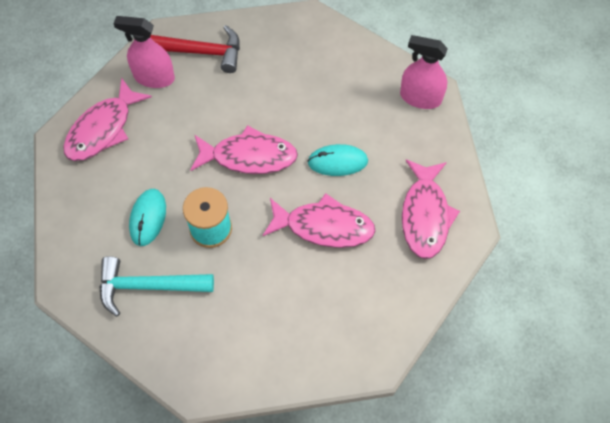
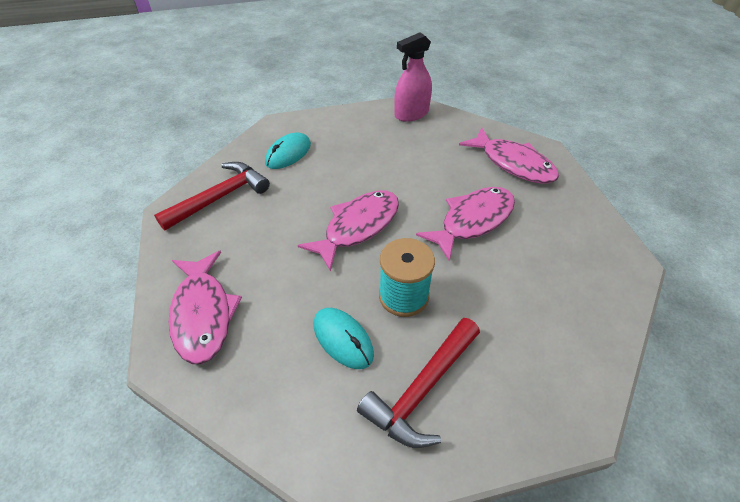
camera: 50 degrees left, 15 degrees down
turquoise hammer [99,256,214,317] -> red hammer [357,318,480,448]
pink spray bottle [113,16,175,88] -> none
turquoise mouse [307,144,368,176] -> turquoise mouse moved to [265,133,311,169]

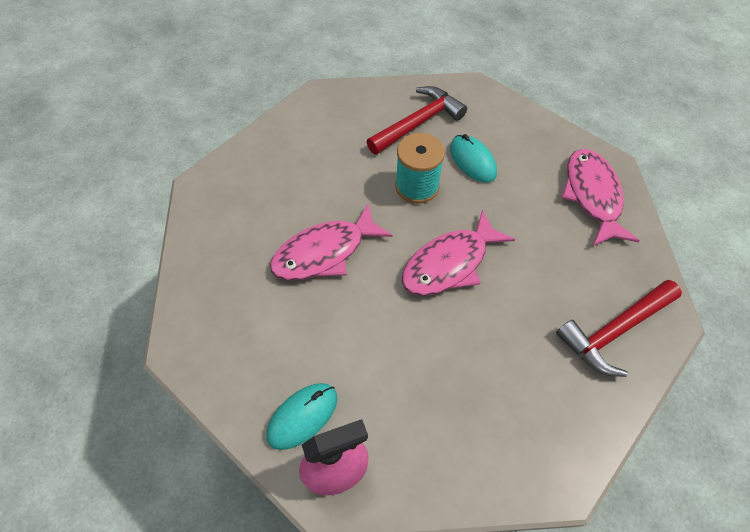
camera: 170 degrees left, 10 degrees up
turquoise mouse [265,133,311,169] -> turquoise mouse moved to [266,383,337,450]
pink fish [459,127,559,184] -> none

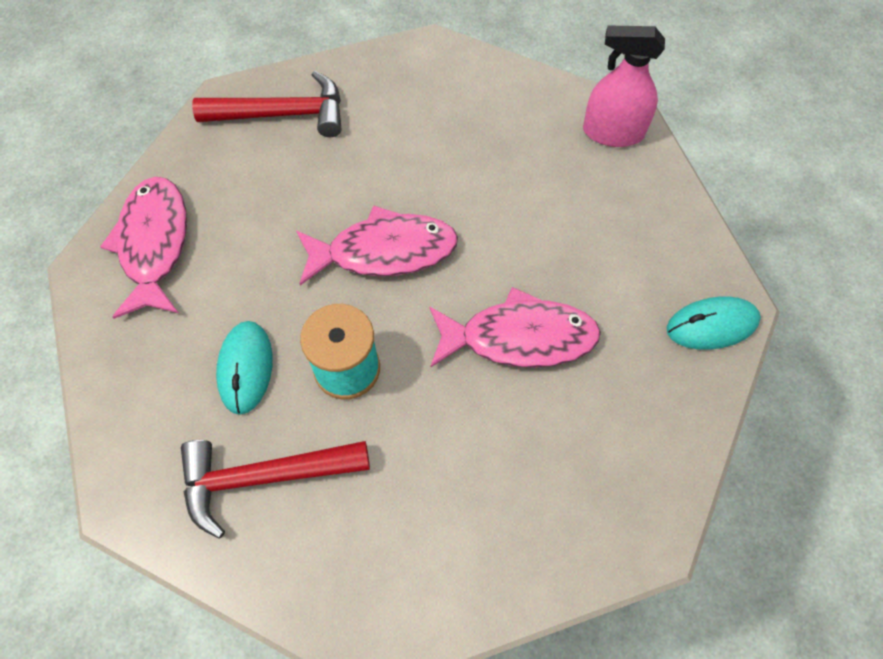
camera: 150 degrees left, 5 degrees up
turquoise mouse [266,383,337,450] -> turquoise mouse moved to [667,296,761,350]
pink fish [561,149,639,246] -> pink fish turned 150 degrees clockwise [100,177,187,319]

